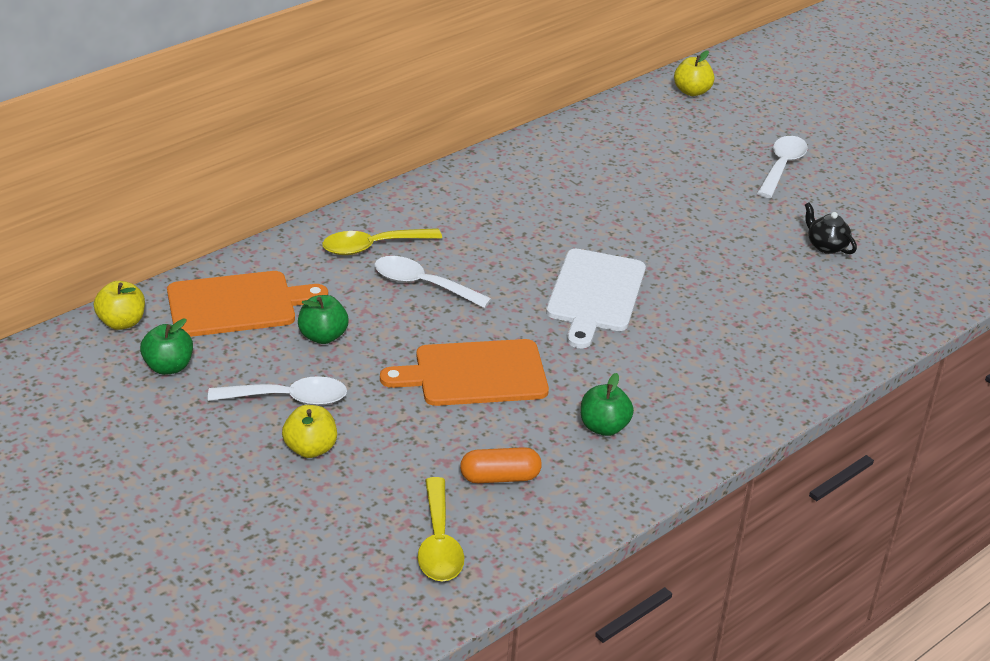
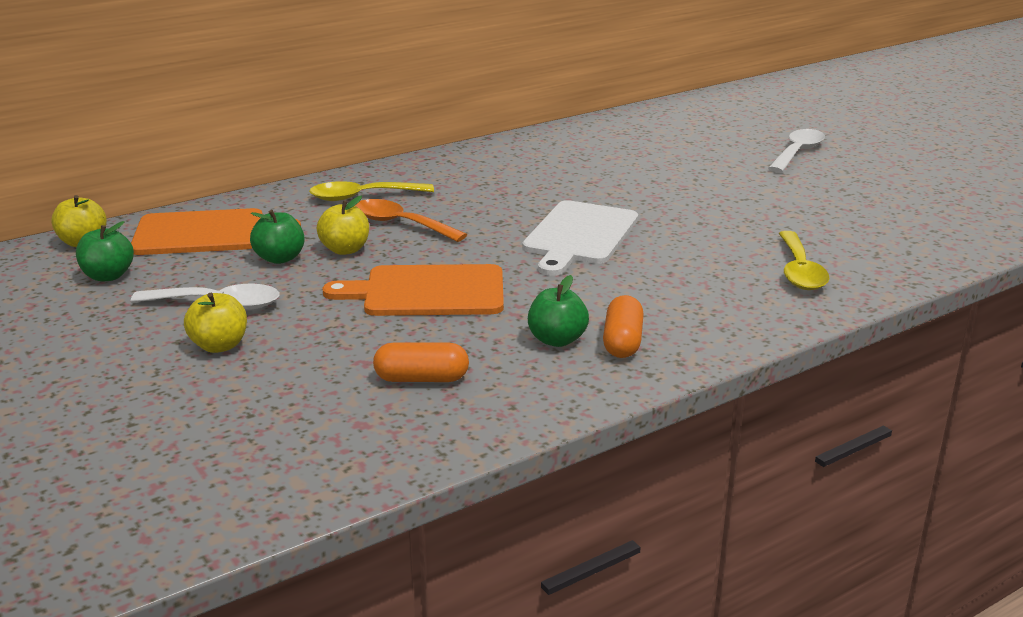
camera: 10 degrees right, 10 degrees down
white spoon [374,256,491,308] -> orange spoon [355,199,467,242]
yellow spoon [418,477,464,582] -> yellow spoon moved to [778,231,830,290]
yellow apple [674,50,714,96] -> yellow apple moved to [317,196,369,255]
black teapot [805,203,857,254] -> none
none -> orange capsule [603,295,644,358]

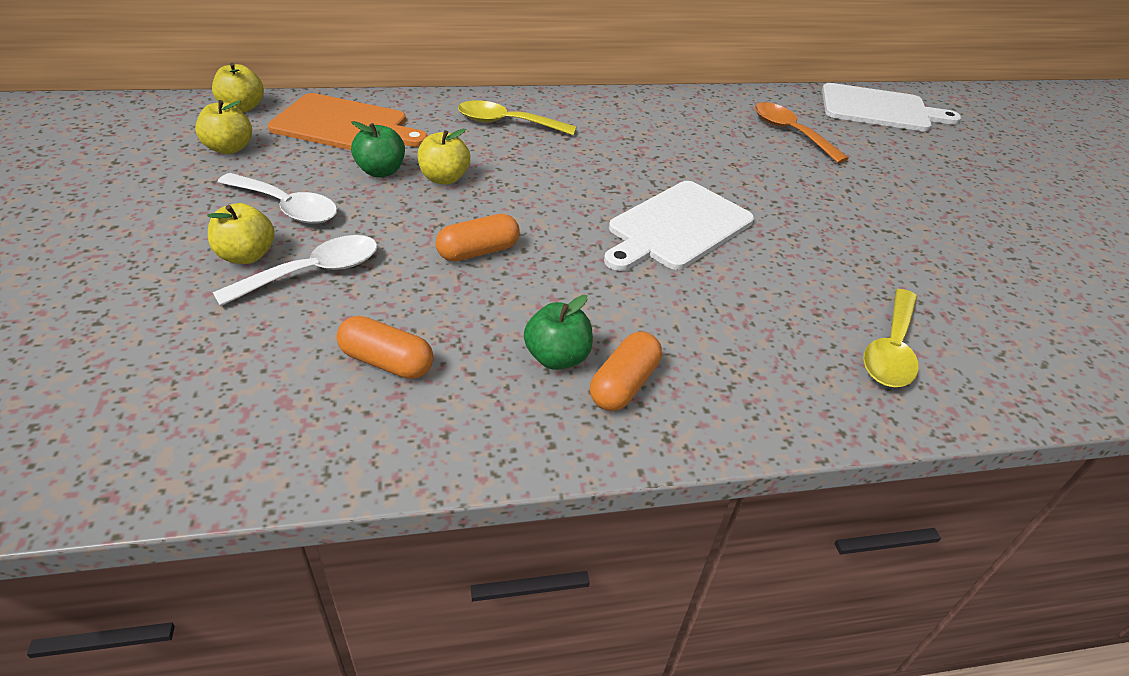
camera: 20 degrees right, 15 degrees up
green apple [76,221,134,281] -> yellow apple [195,100,252,154]
orange cutting board [322,264,504,316] -> orange capsule [436,214,520,262]
orange spoon [355,199,467,242] -> orange spoon moved to [755,102,849,163]
white spoon [768,129,825,172] -> white spoon moved to [213,235,378,306]
none -> white cutting board [822,83,961,131]

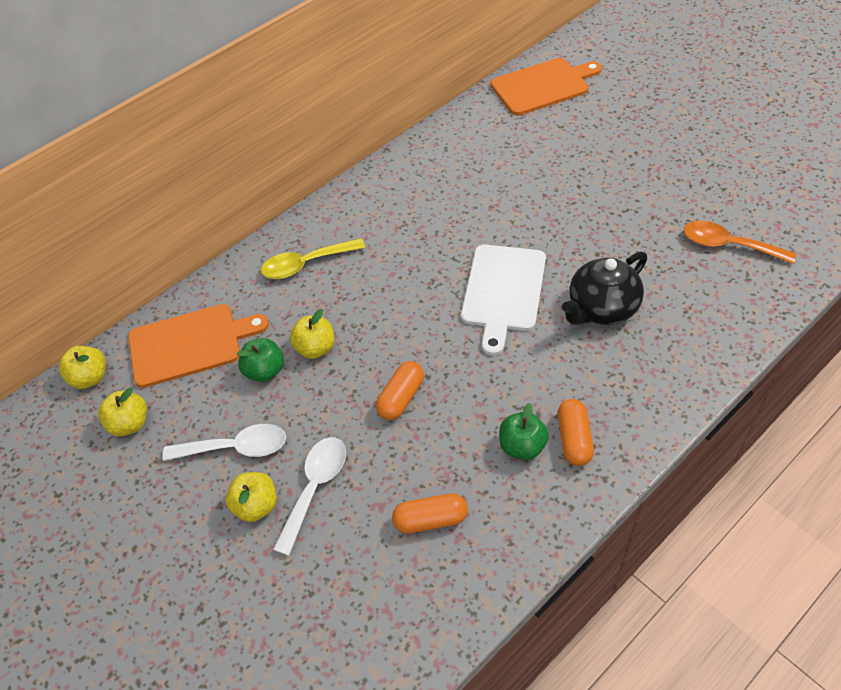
camera: 25 degrees left, 10 degrees up
orange spoon [755,102,849,163] -> orange spoon moved to [684,221,796,264]
white cutting board [822,83,961,131] -> orange cutting board [491,58,602,115]
yellow spoon [863,289,919,387] -> none
none -> black teapot [562,252,647,325]

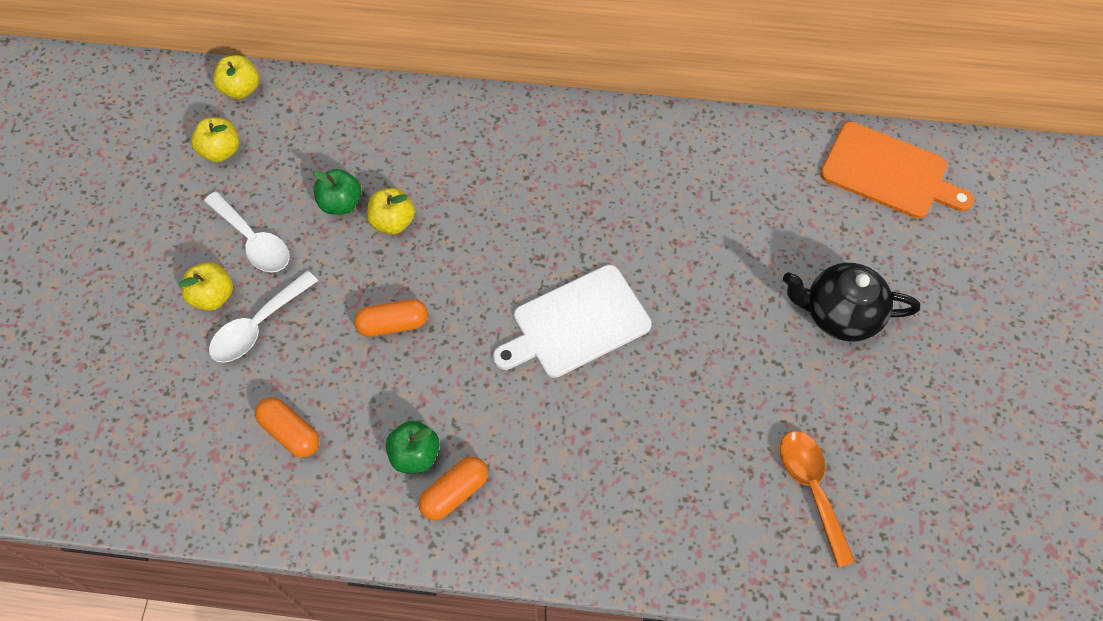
camera: 45 degrees right, 10 degrees up
orange cutting board [128,304,269,388] -> none
yellow spoon [261,238,365,279] -> none
white spoon [273,437,346,556] -> white spoon turned 150 degrees clockwise [209,271,318,363]
black teapot [562,252,647,325] -> black teapot moved to [783,263,920,342]

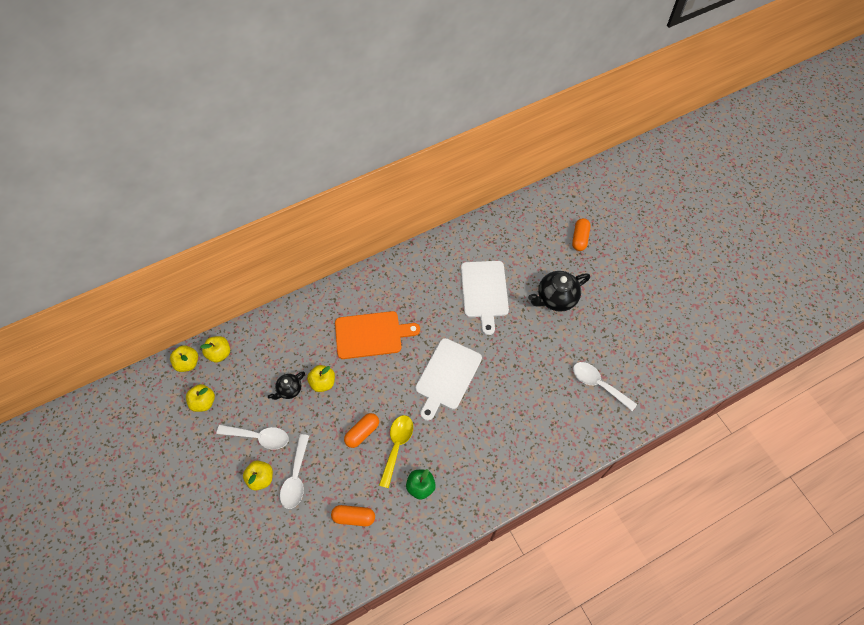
camera: 35 degrees left, 0 degrees up
green apple [313,169,362,215] -> black teapot [268,372,305,400]
orange capsule [418,457,488,520] -> orange capsule moved to [572,218,590,251]
orange spoon [780,431,855,568] -> white spoon [573,362,637,411]
orange cutting board [820,121,974,219] -> orange cutting board moved to [335,311,420,359]
none -> yellow apple [200,336,230,363]
none -> yellow spoon [379,415,413,488]
none -> white cutting board [461,261,509,335]

